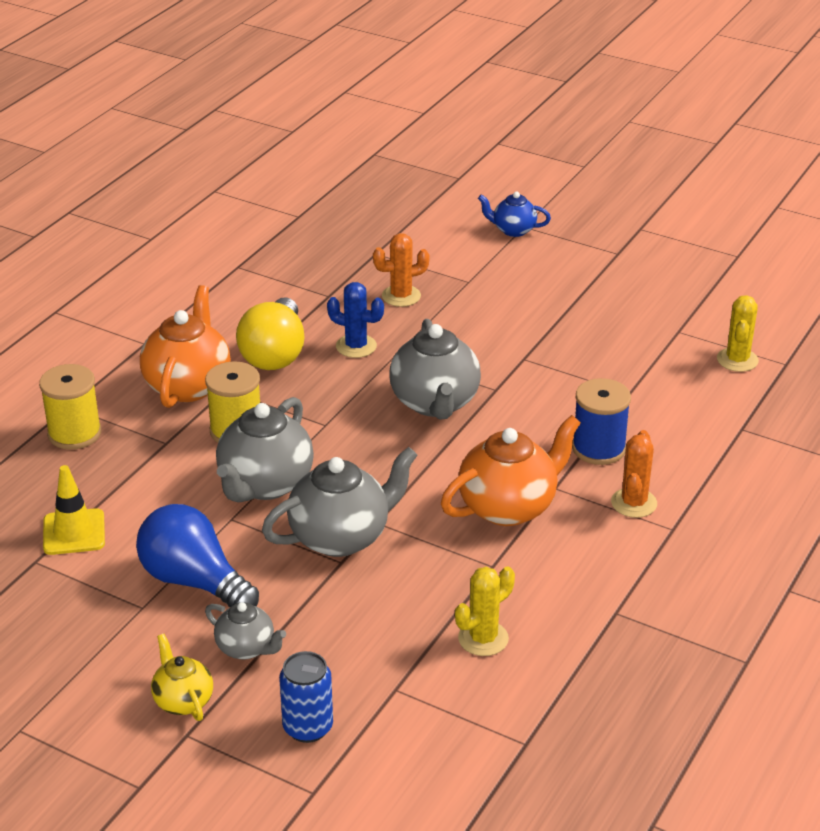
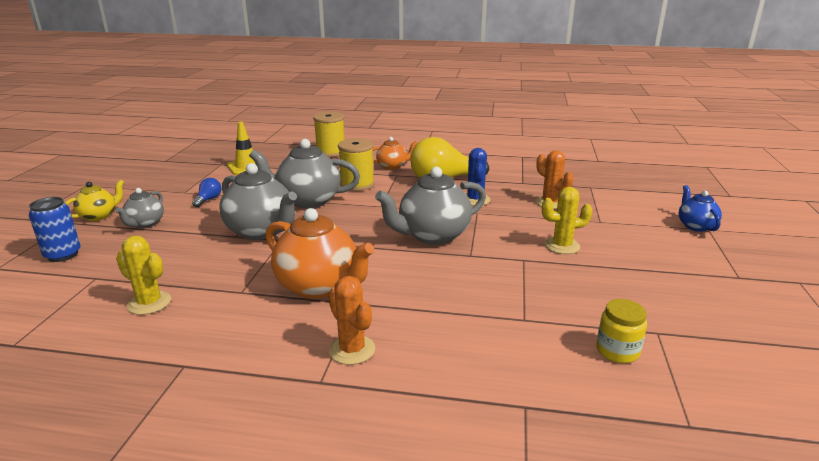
camera: 70 degrees right, 10 degrees down
blue light bulb [136,504,259,608] -> blue light bulb [192,178,221,207], size x0.44
orange teapot [140,285,231,408] -> orange teapot [372,137,418,170], size x0.55
blue spool [572,378,631,465] -> none
orange cactus [611,430,657,518] -> orange cactus turned 60 degrees clockwise [329,276,375,365]
yellow cactus [717,295,759,372] -> yellow cactus moved to [542,187,593,254]
none -> yellow jar [596,299,647,363]

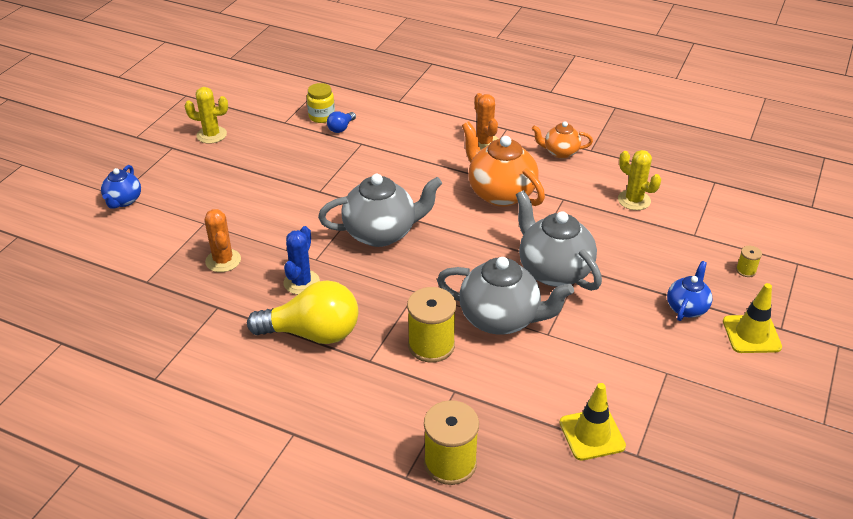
camera: 165 degrees left, 15 degrees up
blue can [29,197,81,262] -> yellow spool [736,246,762,277]
yellow teapot [65,180,124,221] -> yellow traffic cone [723,283,782,353]
grey teapot [115,188,164,228] -> blue teapot [667,261,713,321]
blue light bulb [192,178,221,207] -> blue light bulb moved to [327,111,356,133]
orange teapot [372,137,418,170] -> orange teapot moved to [532,121,593,158]
yellow cactus [542,187,593,254] -> yellow cactus moved to [184,87,228,144]

